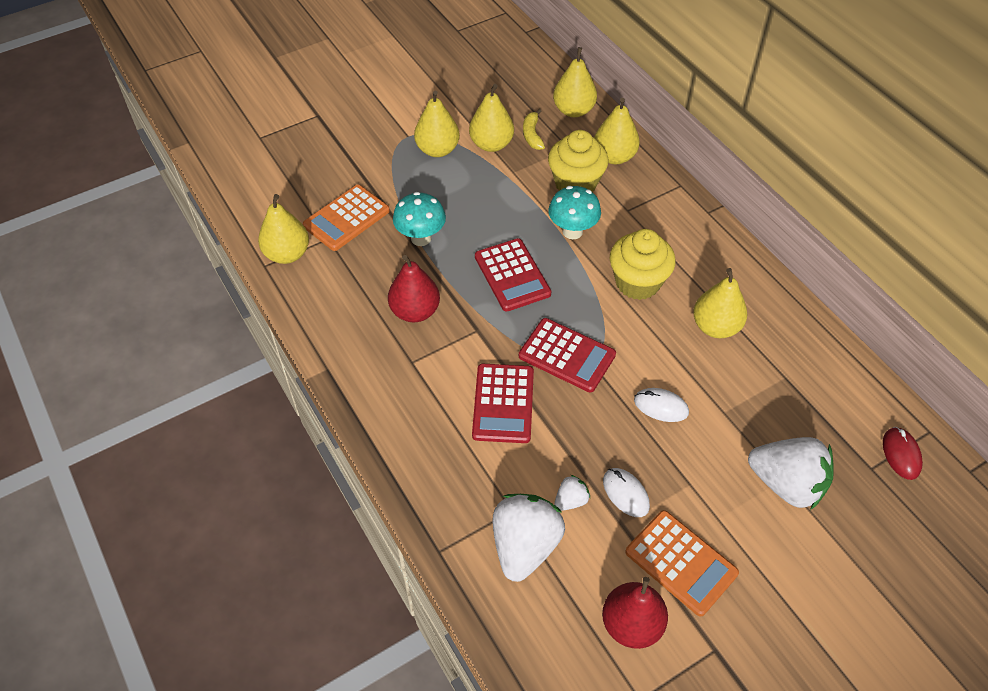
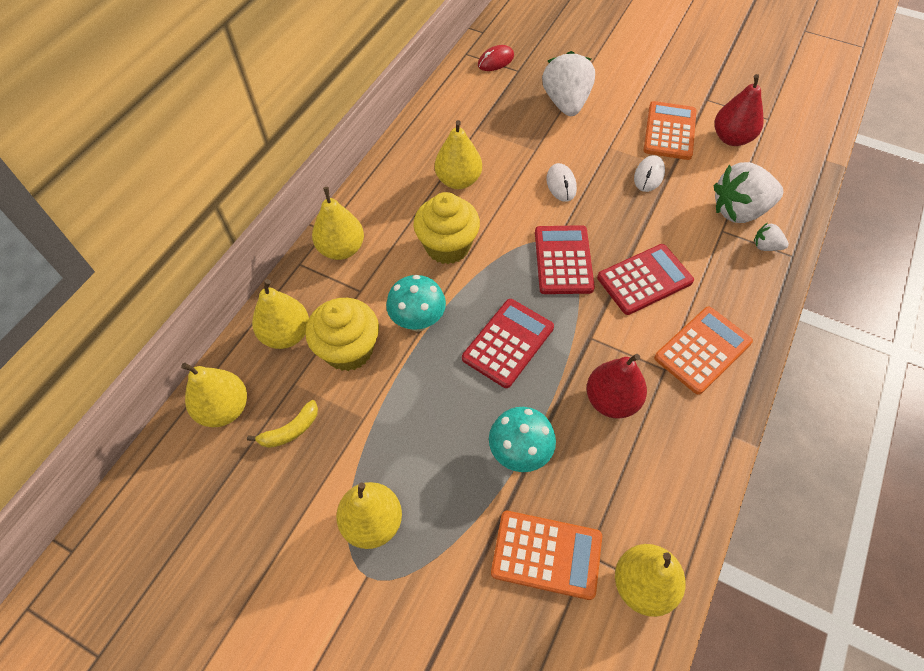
camera: 120 degrees left, 5 degrees up
yellow pear [469,84,514,152] -> yellow pear moved to [312,187,364,260]
white strawberry [554,475,590,511] -> white strawberry moved to [754,223,789,251]
none -> orange calculator [654,306,753,395]

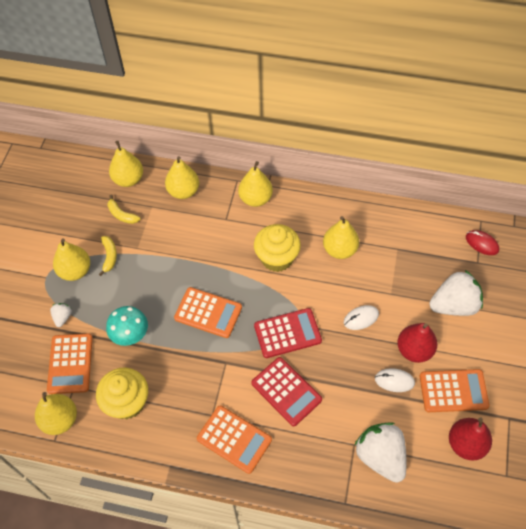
camera: 75 degrees right, 0 degrees up
yellow cupcake [305,298,379,371] -> yellow cupcake moved to [96,368,148,419]
turquoise mushroom [386,275,446,332] -> none
red calculator [462,299,554,388] -> orange calculator [174,287,242,338]
red pear [586,354,647,419] -> red pear moved to [397,323,438,363]
white strawberry [754,223,789,251] -> white strawberry moved to [50,303,72,327]
none -> yellow banana [99,236,117,276]

